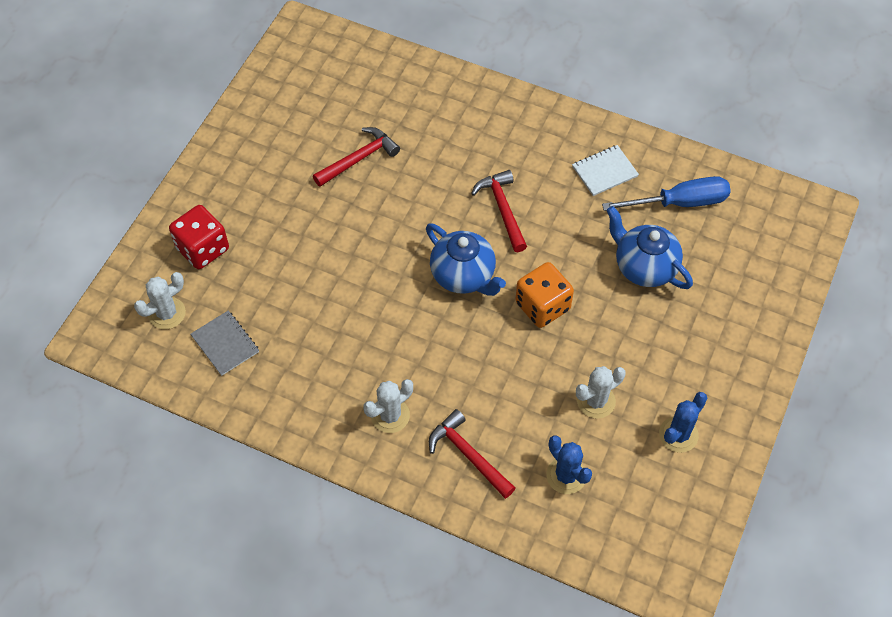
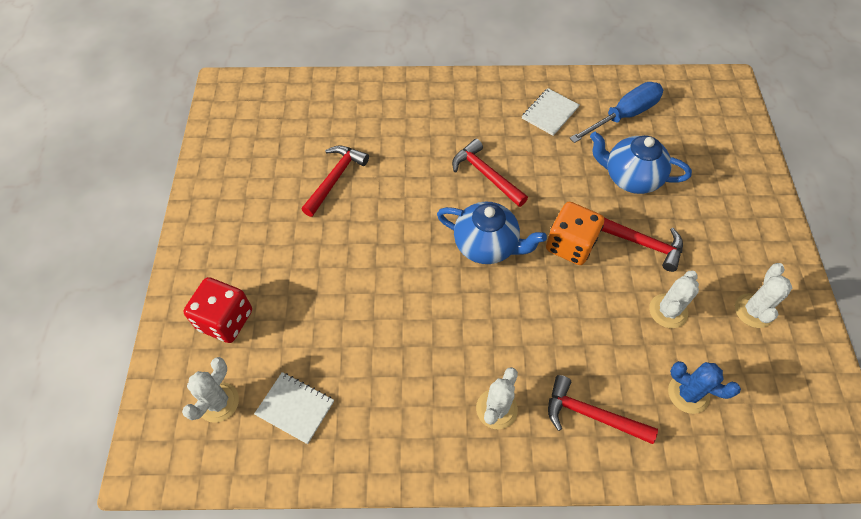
camera: 25 degrees left, 0 degrees up
grey notebook [191,311,259,376] -> white notebook [254,372,334,444]
blue cactus [659,392,707,453] -> white cactus [735,263,792,328]
none -> red hammer [601,218,683,272]

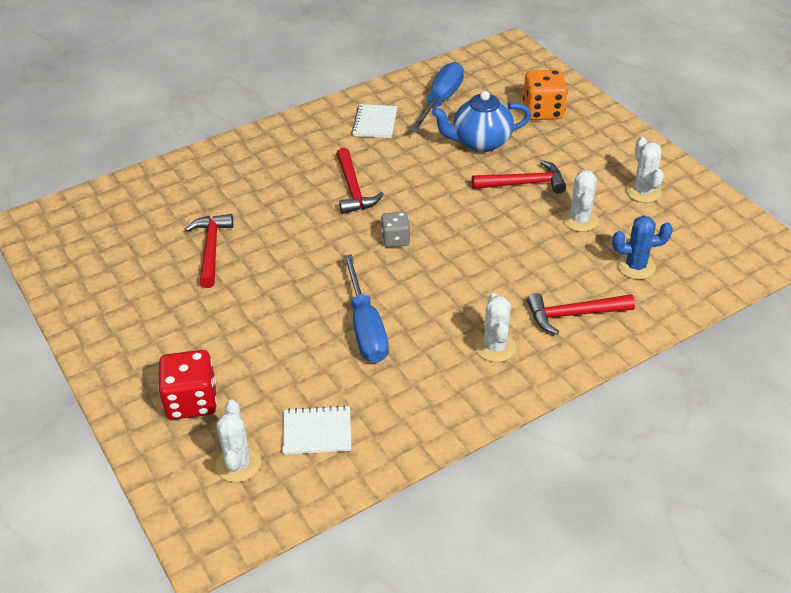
camera: 30 degrees left, 15 degrees down
blue teapot [437,202,547,264] -> grey dice [381,212,410,247]
red hammer [452,139,528,207] -> red hammer turned 120 degrees counterclockwise [336,148,383,214]
orange dice [546,202,604,265] -> orange dice moved to [523,70,568,120]
none -> blue screwdriver [343,254,389,363]

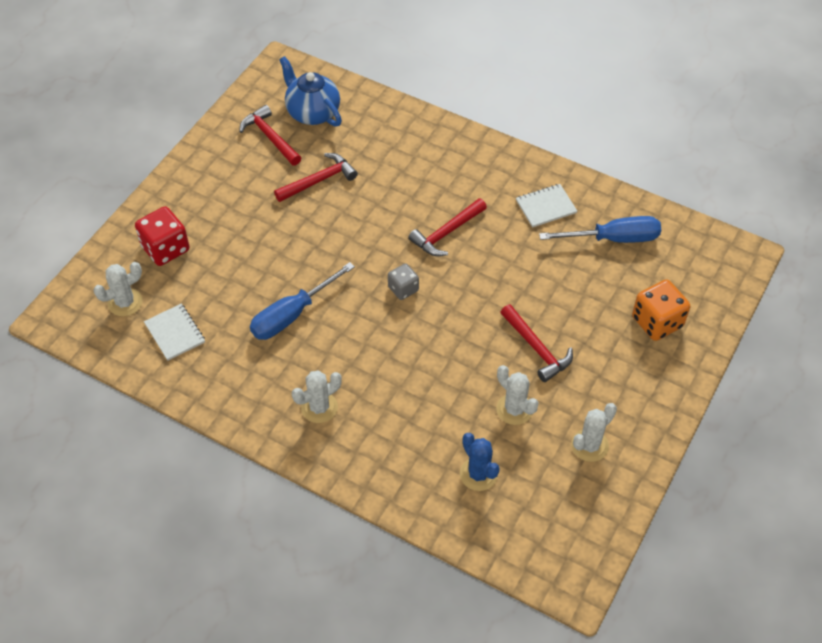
camera: 60 degrees right, 10 degrees up
blue teapot [431,91,531,152] -> blue teapot moved to [279,56,342,127]
red hammer [527,293,635,335] -> red hammer moved to [239,105,301,166]
white cactus [562,170,599,232] -> white cactus turned 75 degrees clockwise [496,365,539,425]

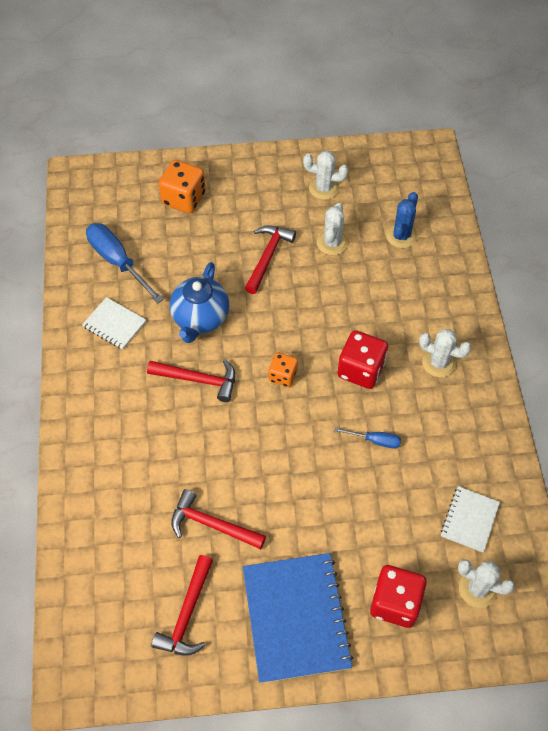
camera: 125 degrees left, 5 degrees up
blue screwdriver [250,262,355,340] -> blue screwdriver [334,427,401,449], size x0.52
blue teapot [279,56,342,127] -> blue teapot moved to [170,262,229,343]
grey dice [388,263,419,300] -> orange dice [269,353,298,387]
none -> blue notebook [243,553,354,683]
none -> red dice [337,330,388,389]

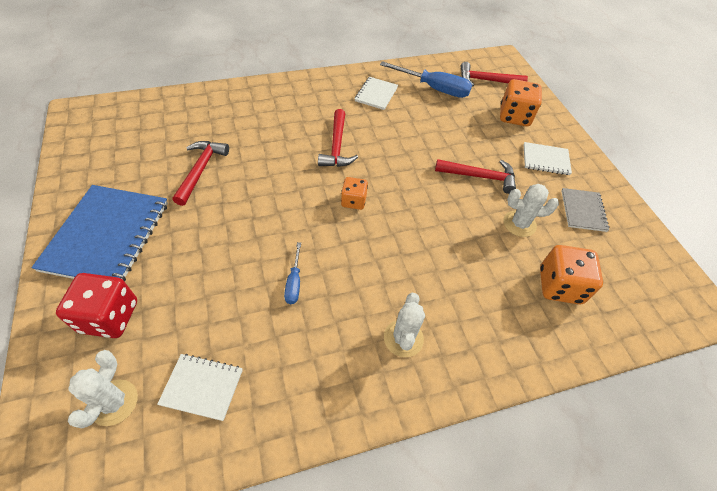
camera: 75 degrees right, 5 degrees down
blue screwdriver [86,223,164,303] -> blue screwdriver turned 75 degrees clockwise [380,61,472,98]
red hammer [151,555,213,656] -> red hammer moved to [461,62,528,87]
blue teapot [170,262,229,343] -> none
blue notebook [243,553,354,683] -> blue notebook turned 60 degrees counterclockwise [31,185,168,281]
white cactus [303,151,348,200] -> grey notebook [561,188,610,232]
red dice [337,330,388,389] -> none
blue cactus [386,192,418,248] -> orange dice [540,245,603,305]
none -> white notebook [524,142,572,175]

